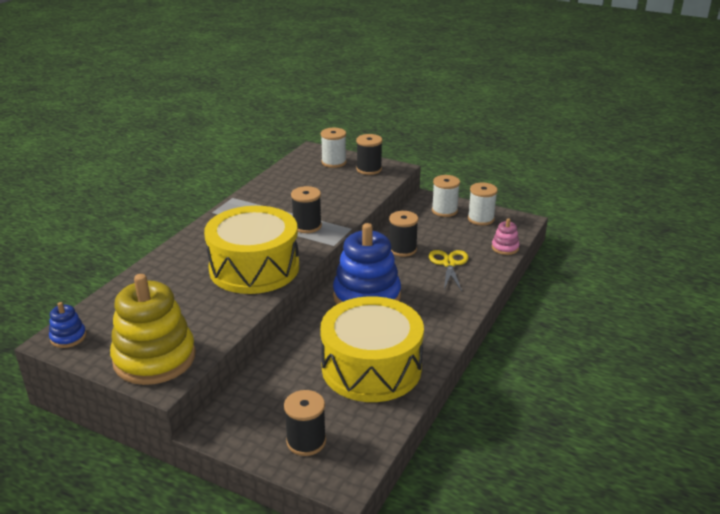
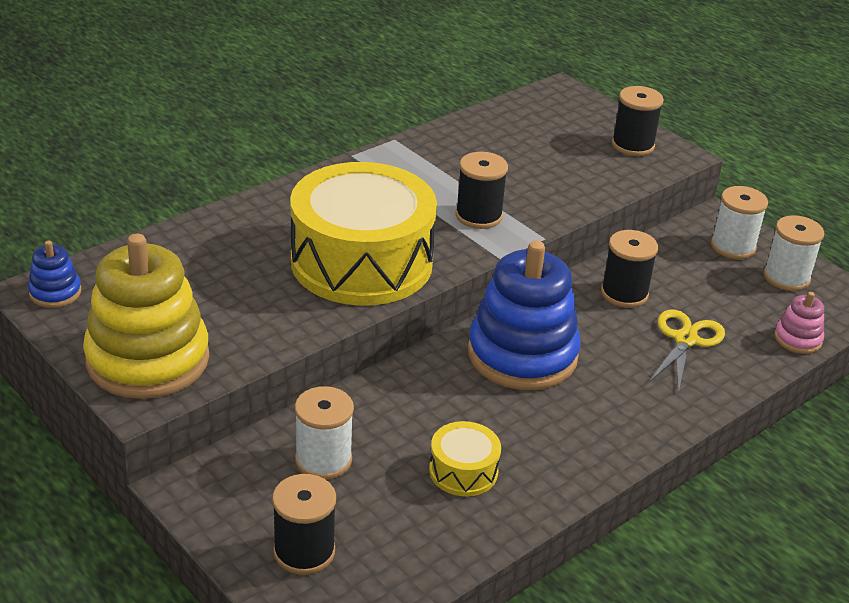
camera: 20 degrees right, 5 degrees up
yellow drum [320,296,424,402] -> yellow drum [429,421,501,496], size x0.43
white spool [321,128,347,168] -> white spool moved to [295,386,354,479]

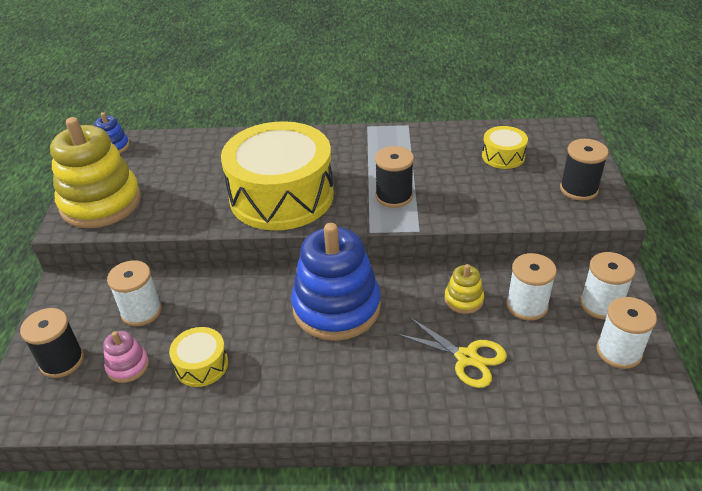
camera: 45 degrees right, 5 degrees up
black spool [601,230,658,308] -> yellow stacking toy [444,264,484,314]
yellow scissors [649,310,725,393] -> yellow scissors turned 60 degrees clockwise [396,317,507,388]
pink stacking toy [775,292,824,354] -> pink stacking toy moved to [103,331,149,383]
none -> yellow drum [482,126,528,169]
none -> white spool [506,253,557,321]

